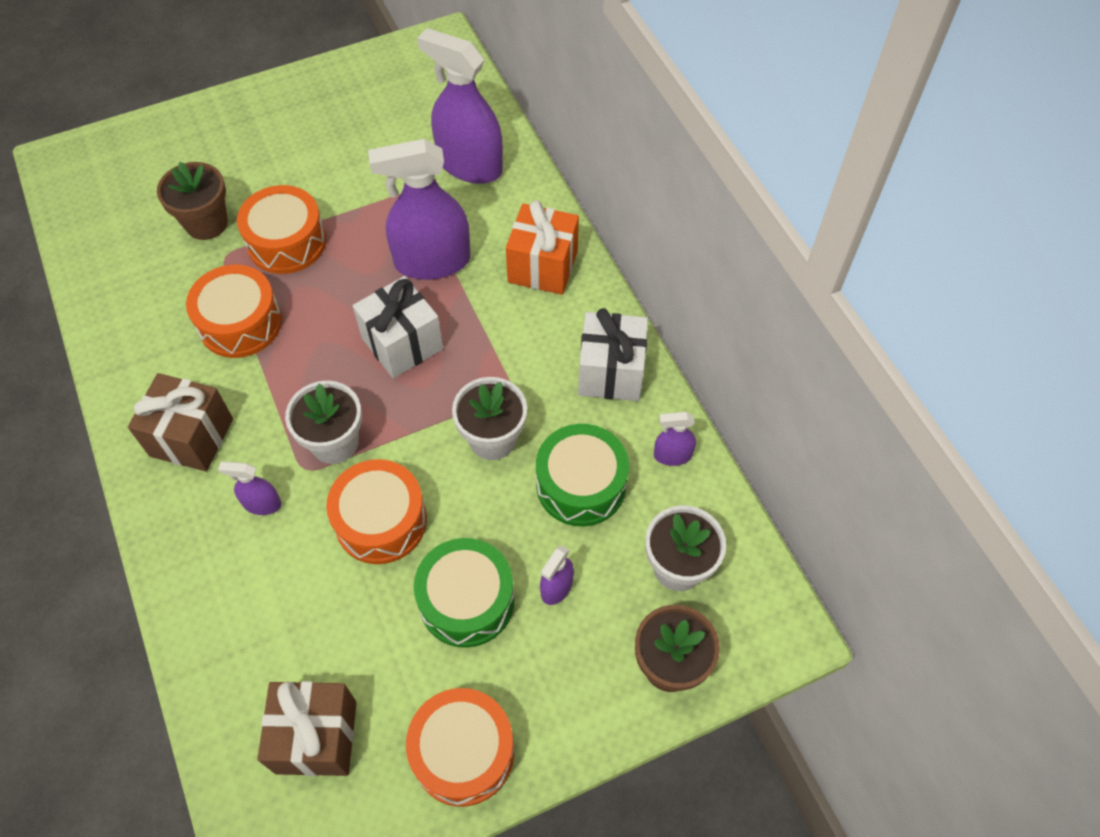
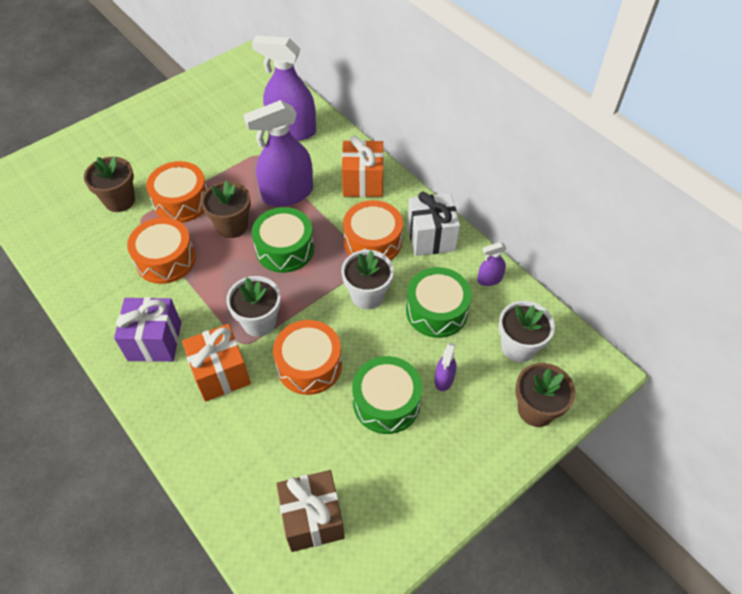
camera: 15 degrees left, 5 degrees down
brown gift [128,373,233,472] -> purple gift [114,297,181,362]
purple spray bottle [218,461,281,515] -> orange gift [182,324,251,402]
white gift [353,276,443,379] -> green drum [252,207,314,273]
orange drum [406,688,514,807] -> orange drum moved to [343,200,403,261]
none -> brown flower pot [201,180,251,238]

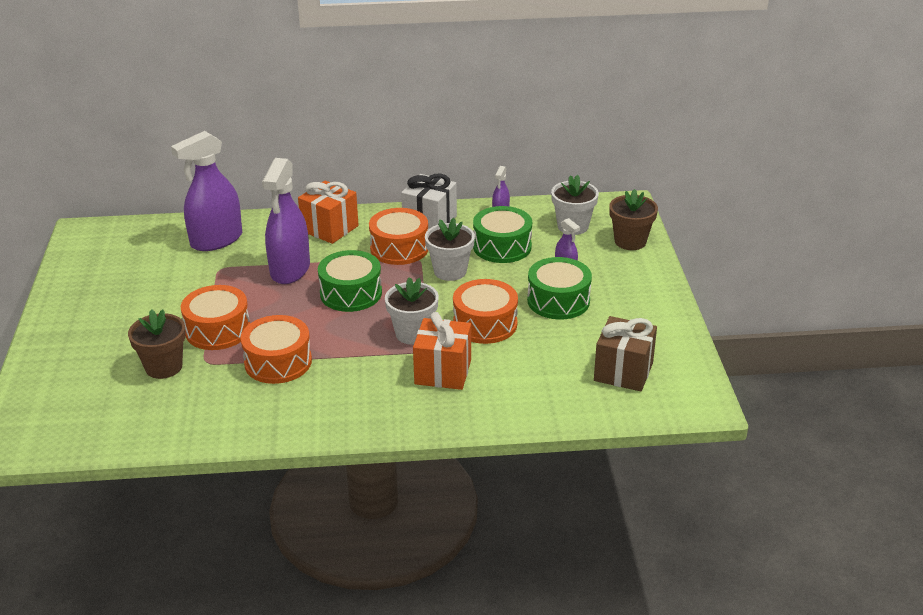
camera: 55 degrees left, 20 degrees down
purple gift [114,297,181,362] -> none
brown flower pot [201,180,251,238] -> none

